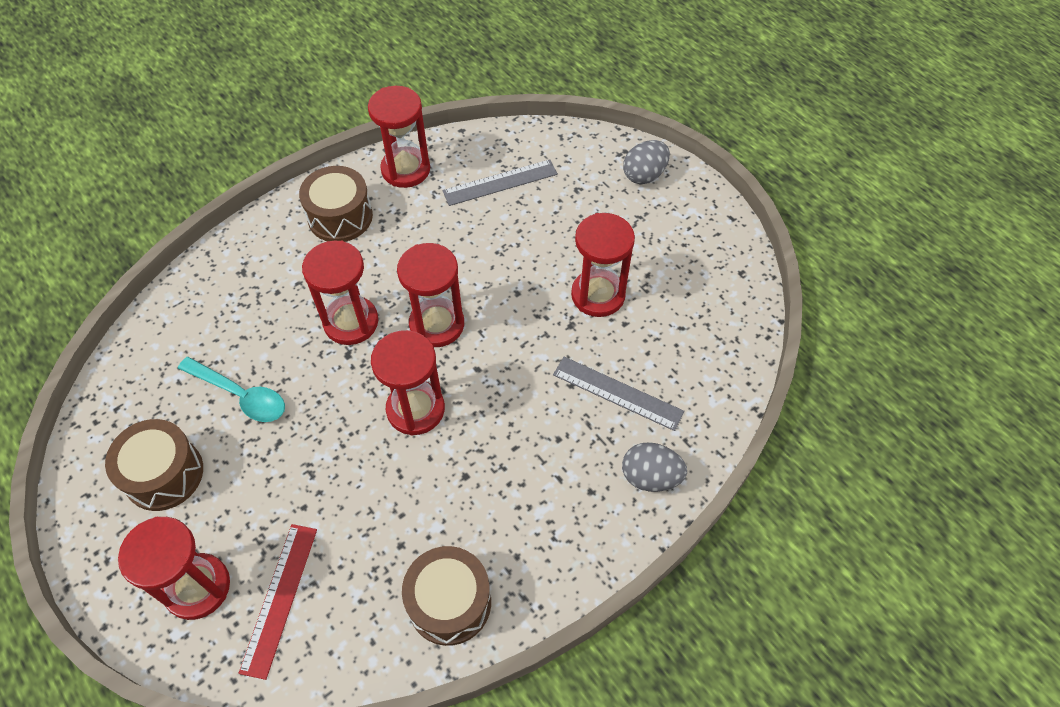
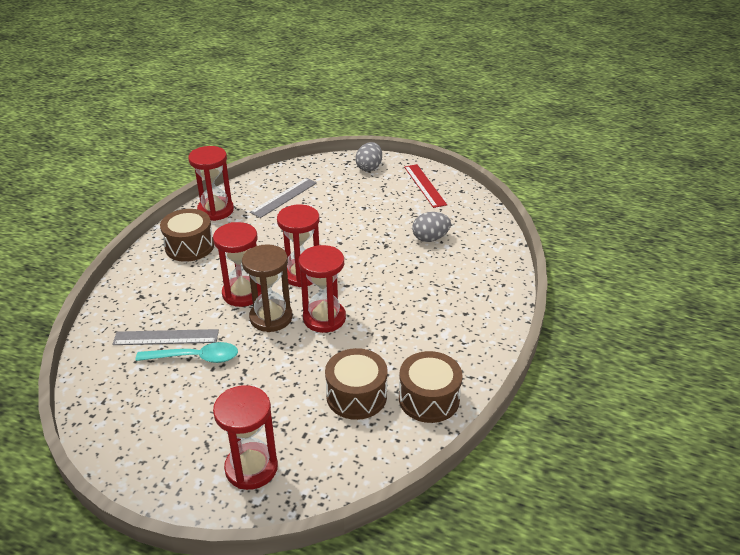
camera: 30 degrees left, 20 degrees down
brown drum [105,419,203,511] -> brown drum moved to [325,348,388,420]
red ruler [239,524,317,680] -> red ruler moved to [404,164,447,208]
grey ruler [553,357,685,431] -> grey ruler moved to [112,329,219,345]
red hourglass [571,213,635,317] -> none
grey egg [622,442,687,492] -> grey egg moved to [412,212,451,242]
none -> brown hourglass [242,244,293,332]

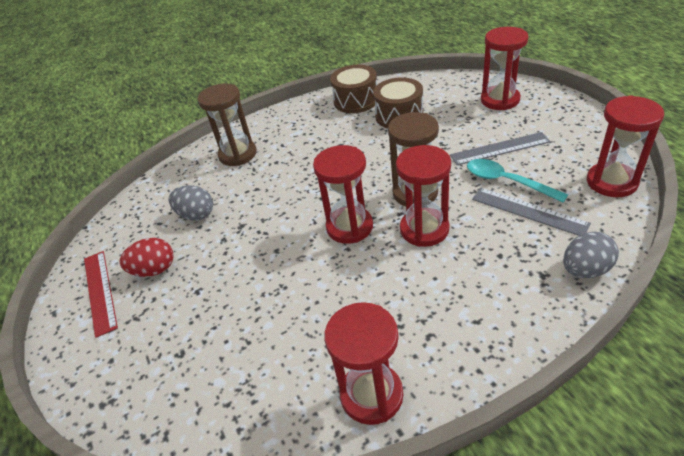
camera: 135 degrees left, 5 degrees up
brown drum [160,209,214,262] -> none
grey ruler [250,178,317,218] -> grey ruler moved to [450,132,551,165]
red hourglass [299,245,346,333] -> red hourglass moved to [587,95,664,197]
grey egg [355,142,382,172] -> grey egg moved to [563,232,619,278]
red ruler [404,164,447,208] -> red ruler turned 45 degrees counterclockwise [84,251,118,338]
none -> red egg [120,238,174,277]
none -> brown hourglass [197,83,257,166]

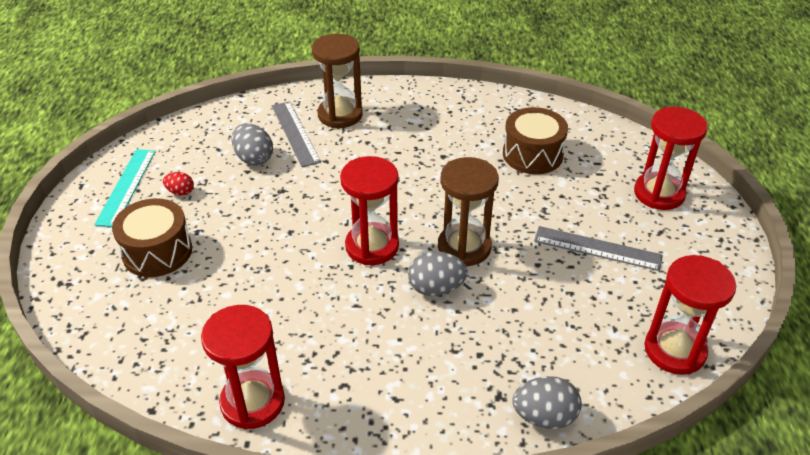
camera: 25 degrees right, 0 degrees up
red ruler [84,251,118,338] -> turquoise ruler [94,149,156,227]
red egg [120,238,174,277] -> red egg [163,172,194,195], size x0.59
brown drum [330,65,377,113] -> brown drum moved to [112,198,192,277]
red hourglass [396,145,451,247] -> grey egg [408,251,468,296]
turquoise spoon [467,159,568,203] -> none
grey ruler [472,188,591,236] -> grey ruler moved to [272,101,321,167]

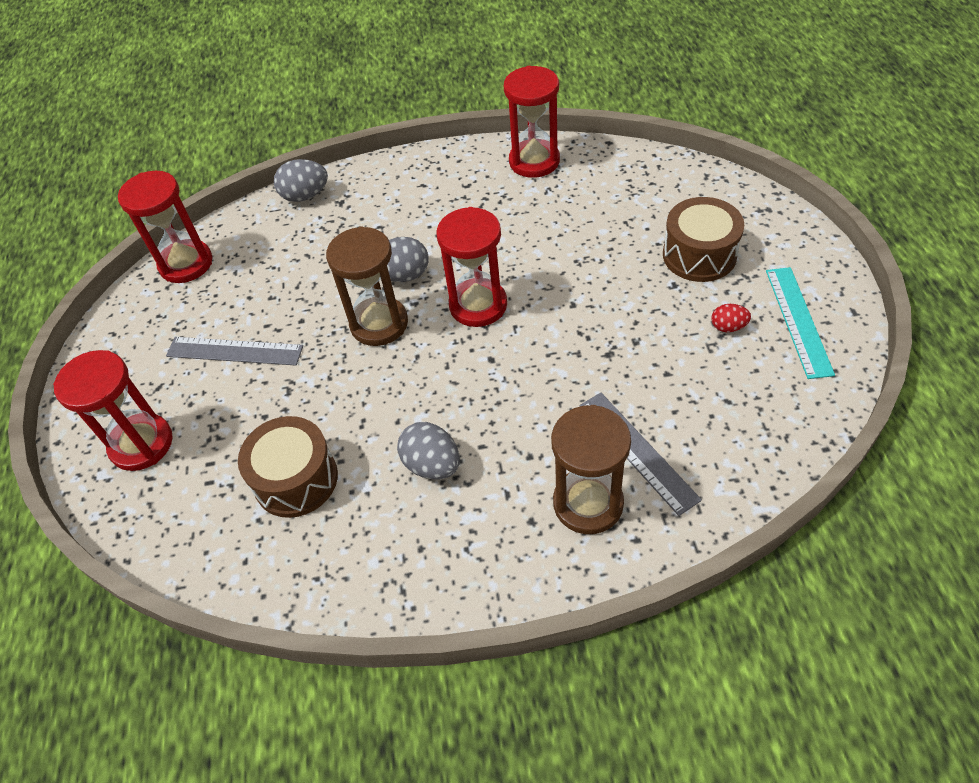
camera: 175 degrees right, 10 degrees up
grey egg [232,123,273,166] -> grey egg moved to [397,422,460,480]

